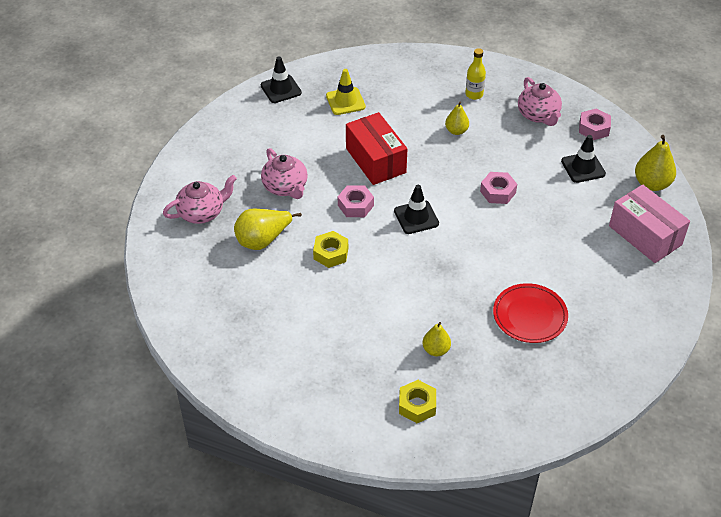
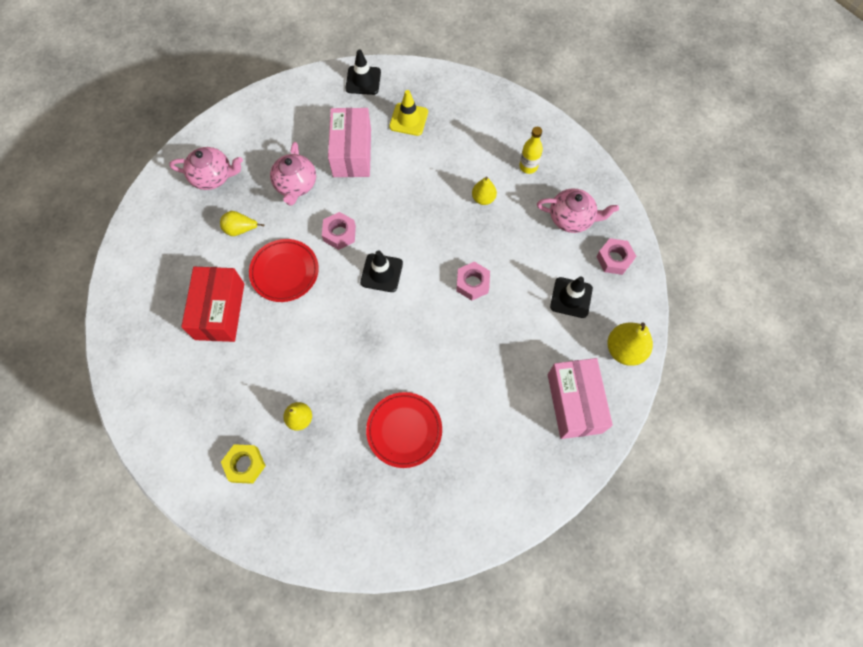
camera: 30 degrees right, 20 degrees up
yellow pear [234,209,302,250] -> yellow pear [220,211,265,236], size x0.63
yellow nut [313,231,348,268] -> red plate [249,239,319,302]
red box [346,112,407,185] -> red box moved to [181,267,244,342]
pink teapot [518,77,562,126] -> pink teapot turned 90 degrees counterclockwise [537,188,619,233]
none -> pink box [328,108,371,177]

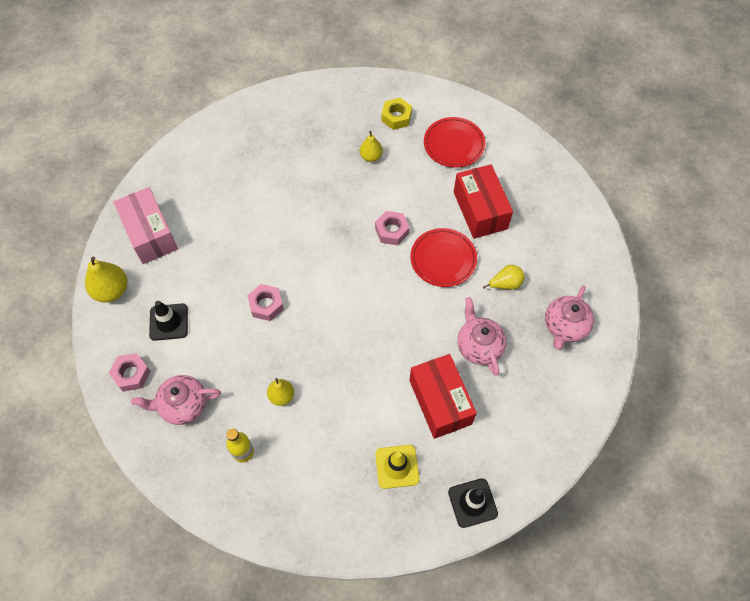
camera: 160 degrees right, 5 degrees down
pink teapot [169,147,243,190] -> pink teapot turned 45 degrees counterclockwise [545,286,594,349]
pink nut [322,212,356,250] -> pink nut moved to [375,211,409,245]
pink box [328,108,371,177] -> red box [409,354,477,439]
black traffic cone [360,250,403,292] -> none
red plate [366,392,442,468] -> red plate moved to [424,117,485,168]

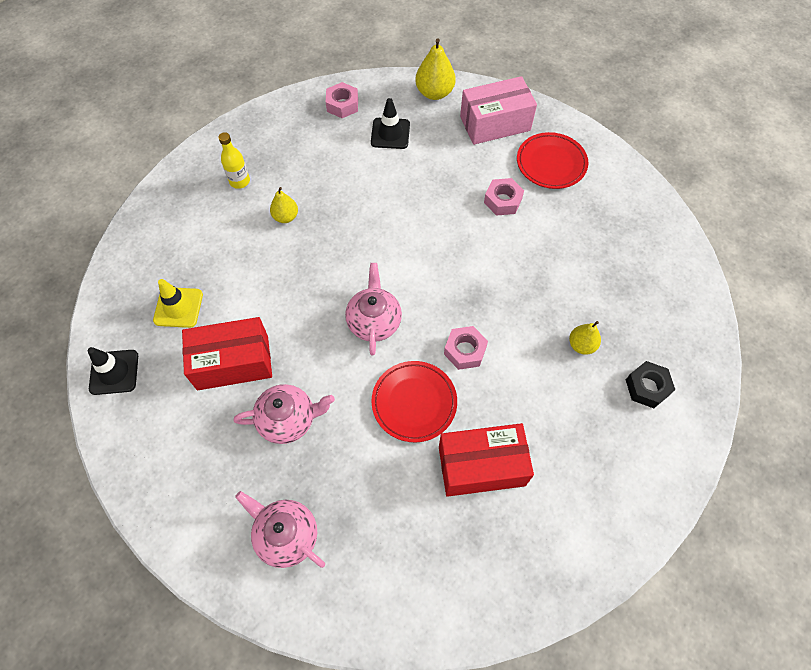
camera: 100 degrees right, 0 degrees up
pink teapot [131,375,221,425] -> pink teapot moved to [345,263,402,356]
pink nut [247,284,284,321] -> pink nut moved to [484,178,524,216]
yellow nut [381,98,412,130] -> black nut [626,361,675,408]
red plate [424,117,485,168] -> red plate moved to [517,132,589,189]
yellow pear [483,265,525,290] -> none

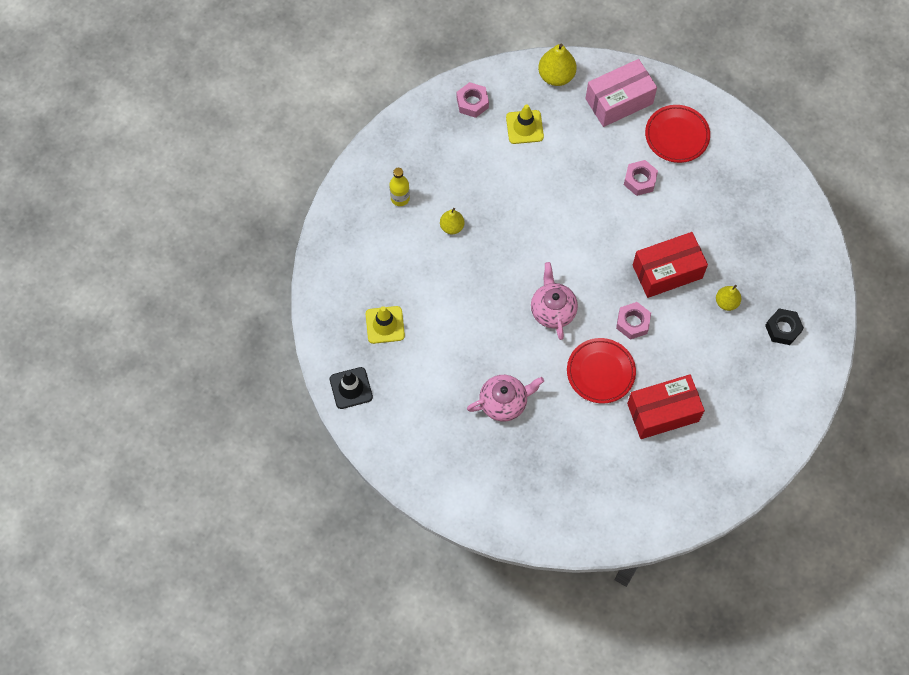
camera: 10 degrees left, 5 degrees up
red box [182,317,272,390] -> red box moved to [633,232,708,298]
pink teapot [235,491,325,568] -> none
black traffic cone [371,98,410,149] -> yellow traffic cone [506,104,544,144]

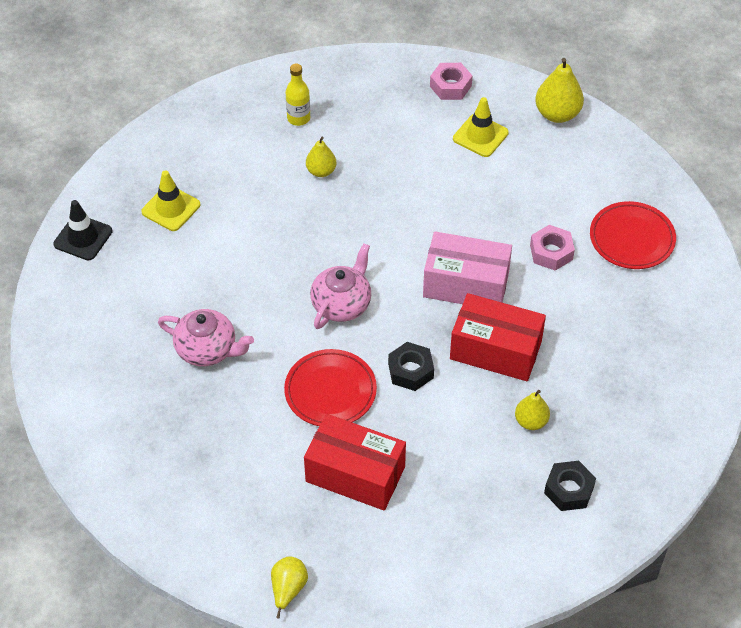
camera: 40 degrees right, 15 degrees down
pink box [585,59,657,127] -> pink box moved to [423,231,512,304]
pink nut [616,302,651,340] -> black nut [388,342,434,391]
none -> yellow pear [271,556,308,619]

